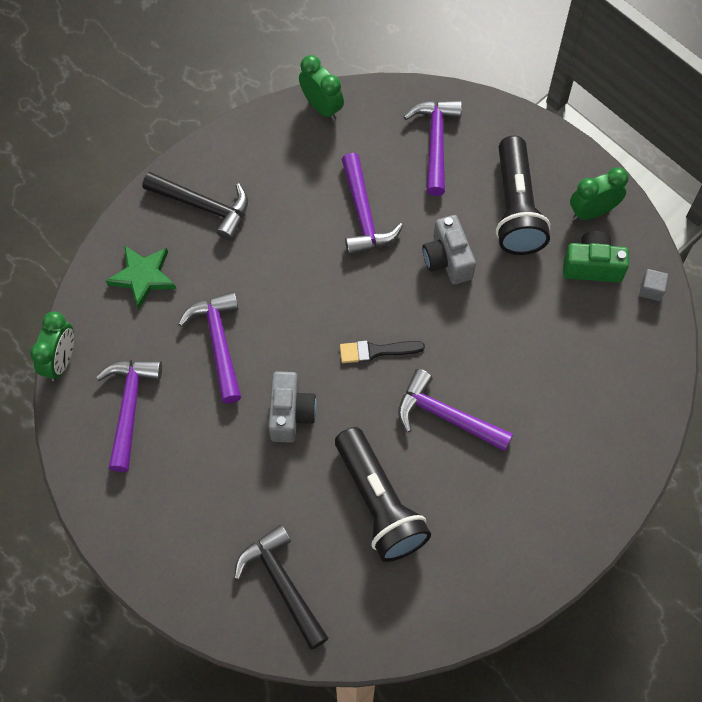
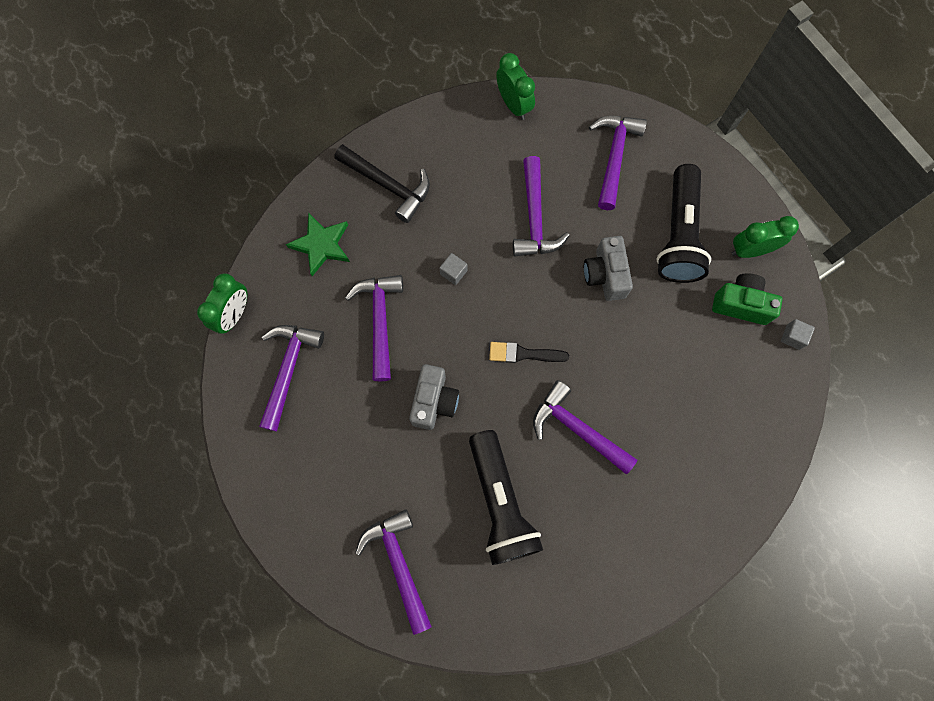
camera: 10 degrees right, 10 degrees up
black hammer [234,524,329,650] -> purple hammer [355,509,432,635]
none -> grey cube [440,253,467,285]

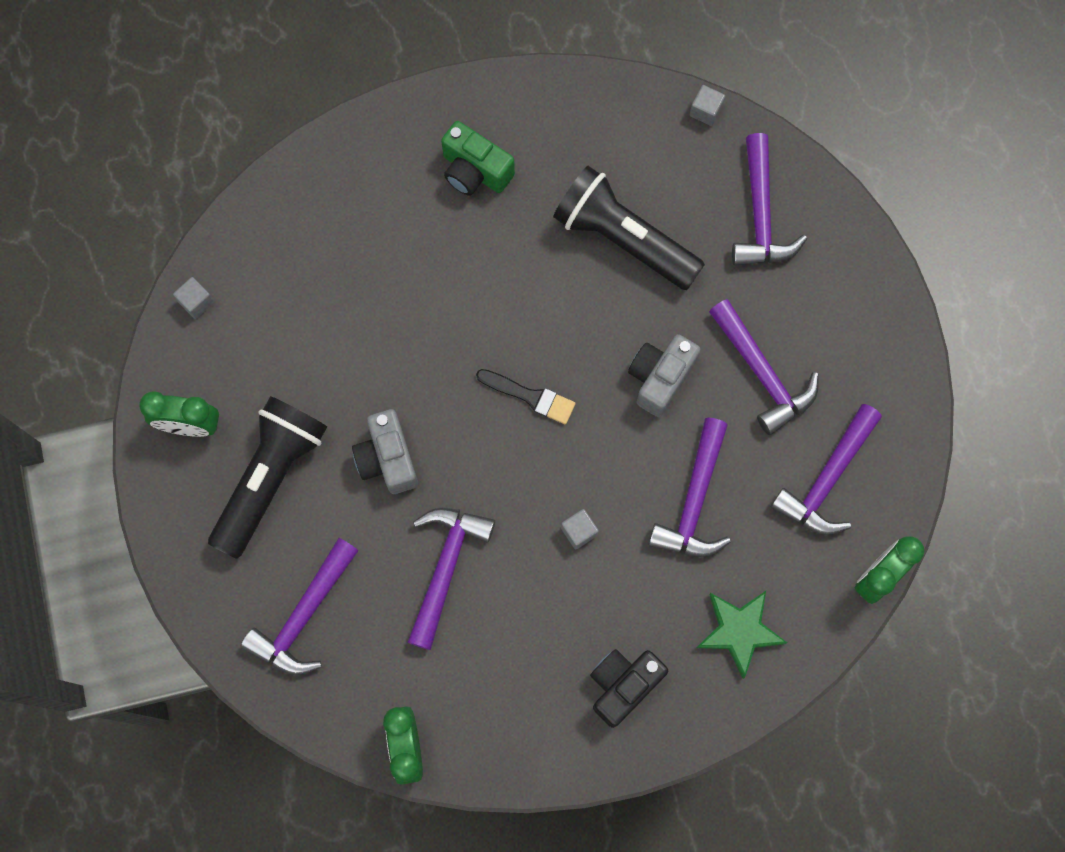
camera: 160 degrees left, 0 degrees up
black hammer [334,144,430,223] -> black camera [590,649,668,728]
black flashlight [469,430,543,565] -> black flashlight turned 60 degrees counterclockwise [553,166,705,290]
purple hammer [533,380,638,475] -> purple hammer moved to [709,299,818,435]
grey camera [584,236,633,301] -> grey camera turned 150 degrees clockwise [352,409,418,494]
green camera [712,273,783,325] -> green camera moved to [441,121,515,196]
none -> grey cube [690,85,725,126]

